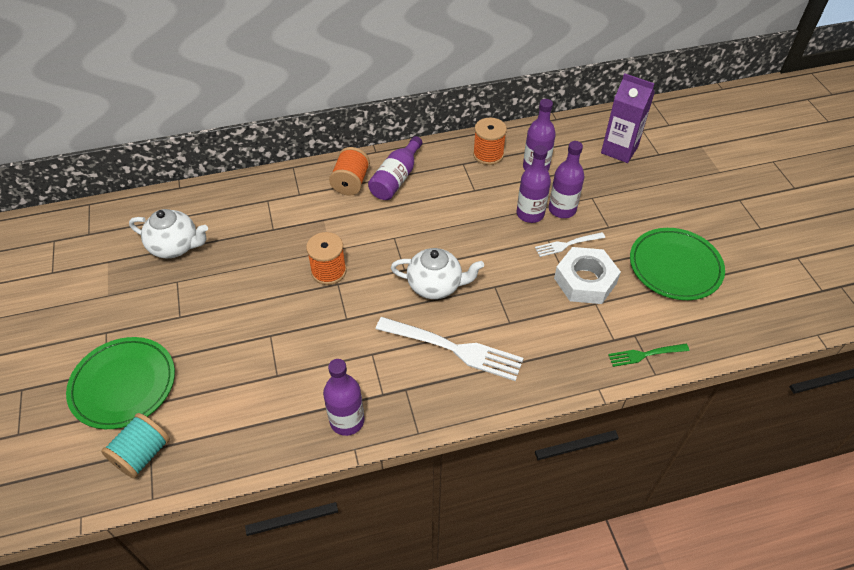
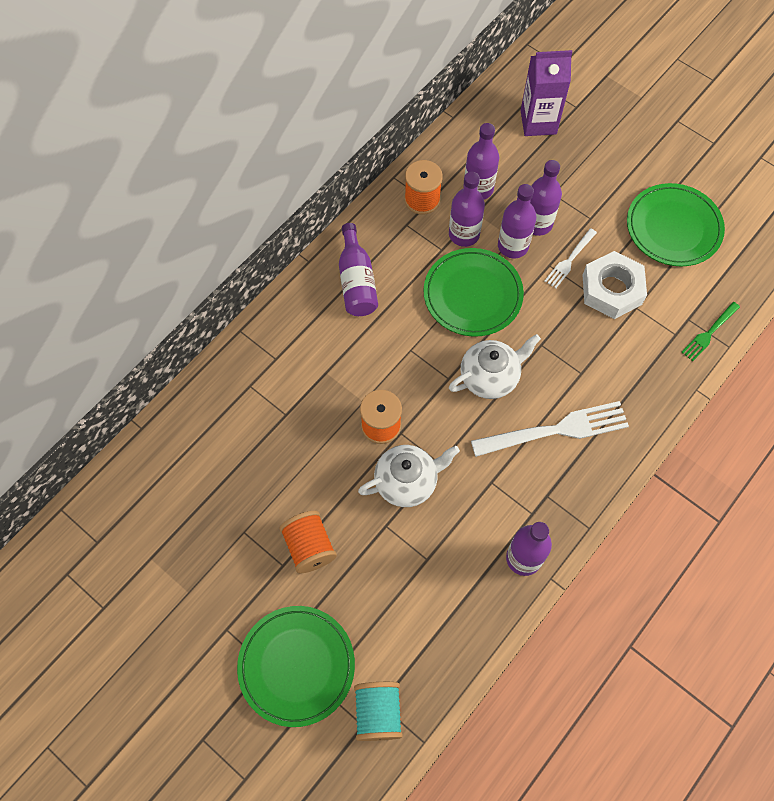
camera: 35 degrees left, 15 degrees up
white teapot [129,209,208,259] -> white teapot moved to [358,445,460,507]
orange spool [329,147,370,195] -> orange spool moved to [279,511,337,573]
none -> green plate [423,248,524,337]
none -> purple bottle [449,172,485,247]

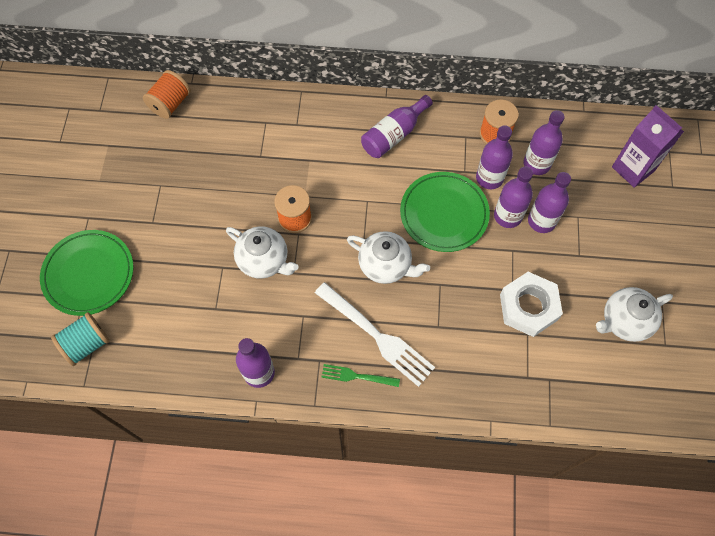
camera: 55 degrees right, 0 degrees up
orange spool [279,511,337,573] -> orange spool moved to [143,70,191,119]
white fork [545,228,597,288] -> none
green plate [627,183,725,267] -> white teapot [596,287,673,342]
green fork [682,302,740,361] -> green fork moved to [321,364,400,387]

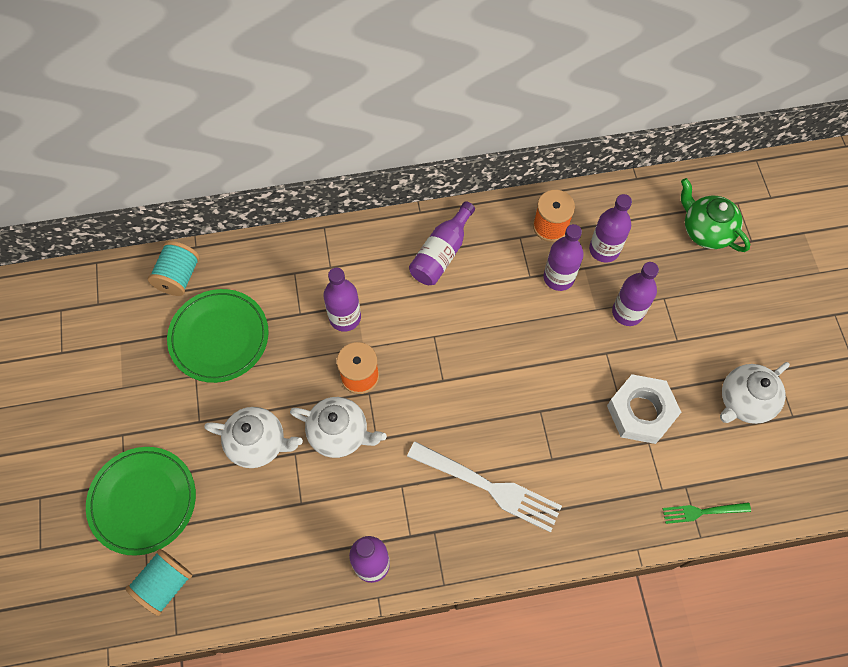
camera: 15 degrees left, 0 degrees up
orange spool [143,70,191,119] -> turquoise spool [148,241,200,296]
green fork [321,364,400,387] -> green fork moved to [663,502,751,524]
white teapot [347,231,430,284] -> white teapot moved to [204,407,303,468]
green plate [400,172,490,252] -> green plate moved to [167,289,269,383]
purple bottle [494,167,533,228] -> purple bottle moved to [323,268,361,332]
purple carton [612,105,684,188] -> green teapot [681,178,750,252]

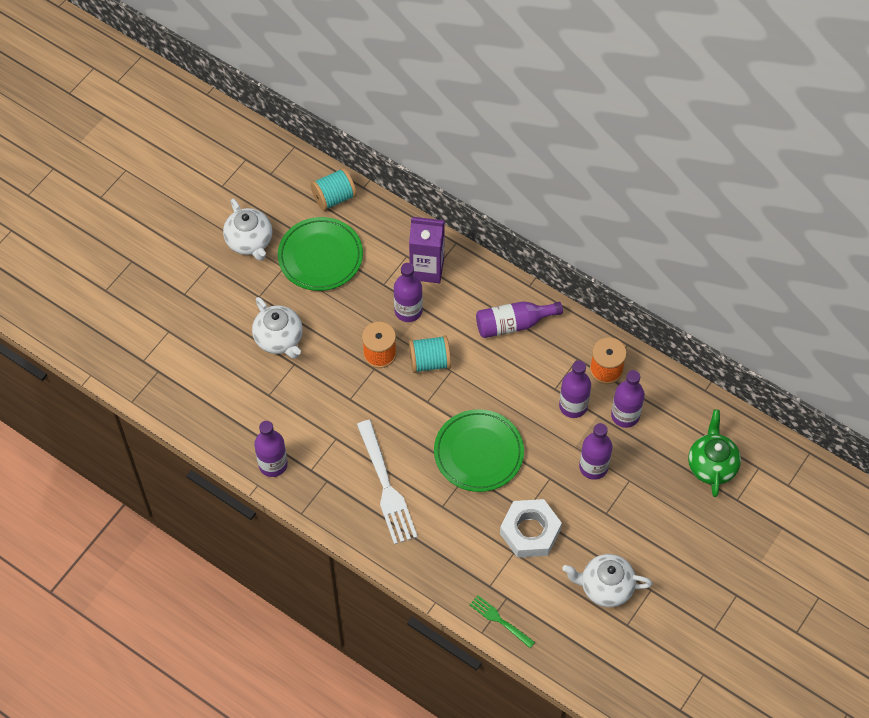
camera: 45 degrees right, 5 degrees down
green plate [86,447,196,556] -> green plate moved to [434,409,524,492]
turquoise spool [125,549,192,616] -> turquoise spool moved to [409,335,451,373]
white teapot [290,397,387,458] -> white teapot moved to [223,199,272,261]
none -> purple carton [409,217,445,283]

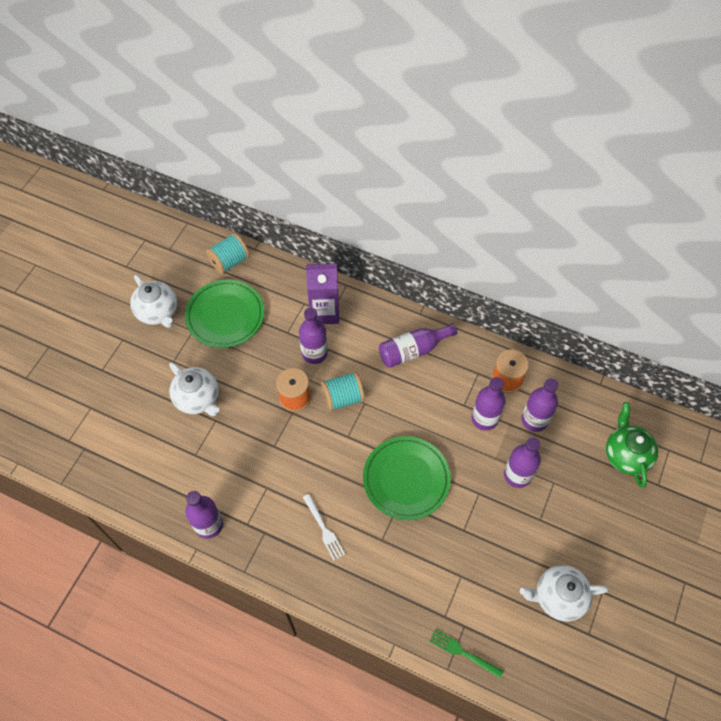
camera: 10 degrees left, 0 degrees up
white fork [357,420,418,545] -> white fork [303,494,345,560], size x0.54
white nut [500,499,562,558] -> none

